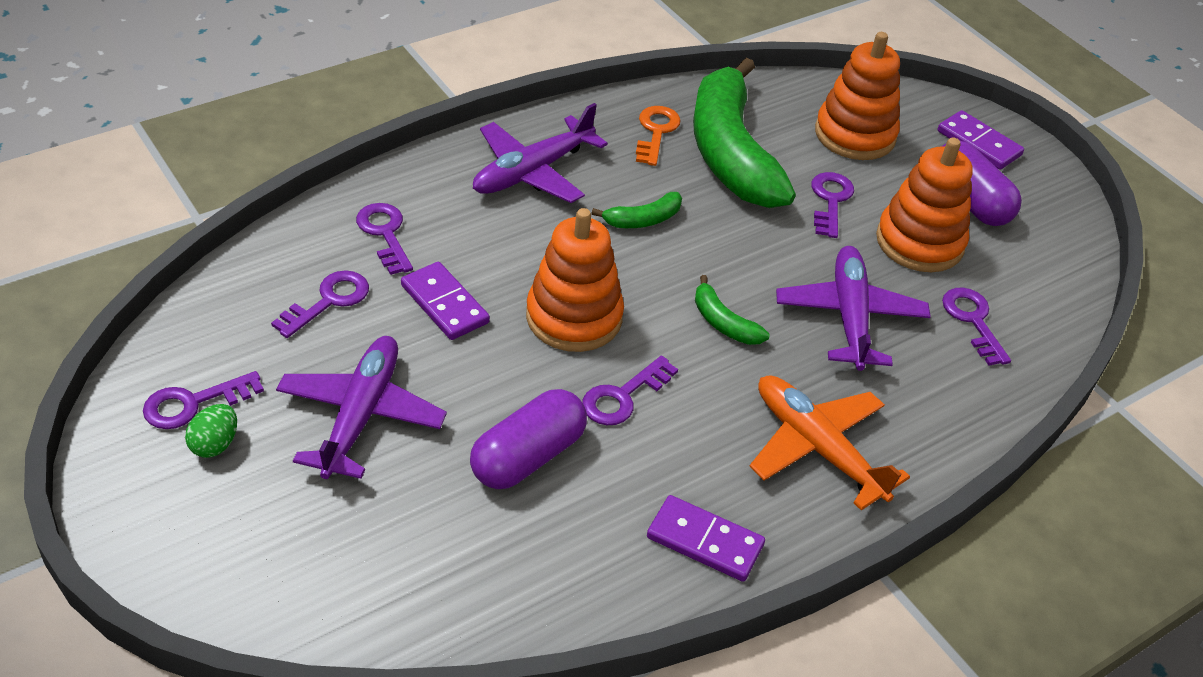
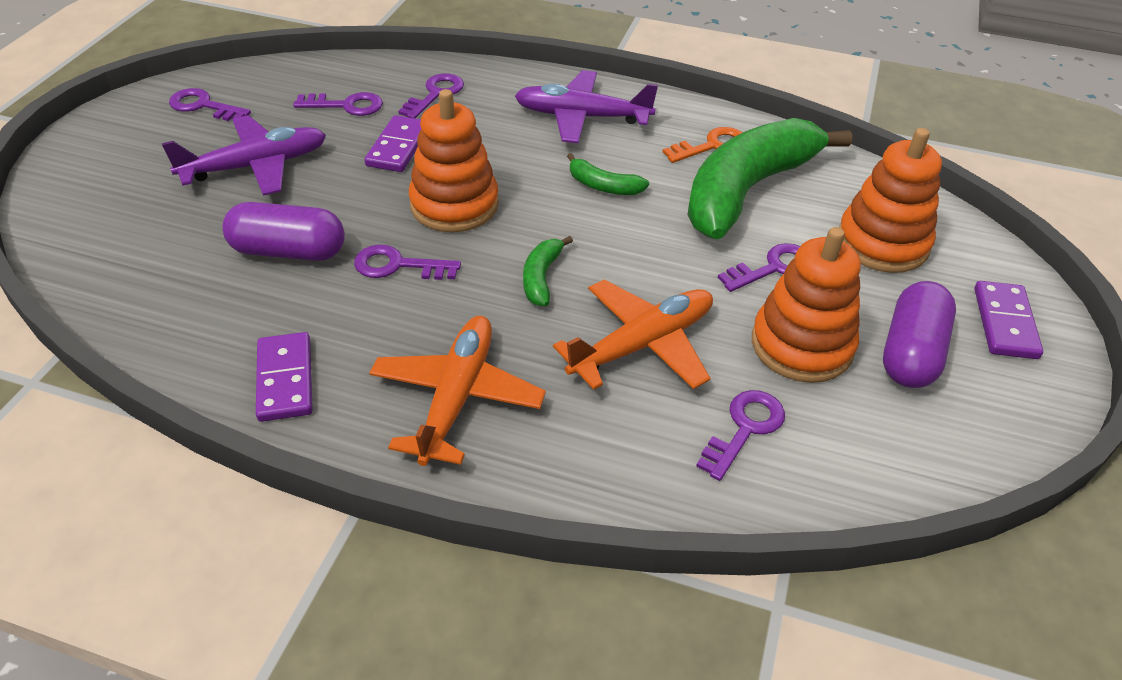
camera: 55 degrees right, 0 degrees up
green egg [185,404,237,458] -> none
purple plane [776,246,931,371] -> orange plane [553,279,713,390]

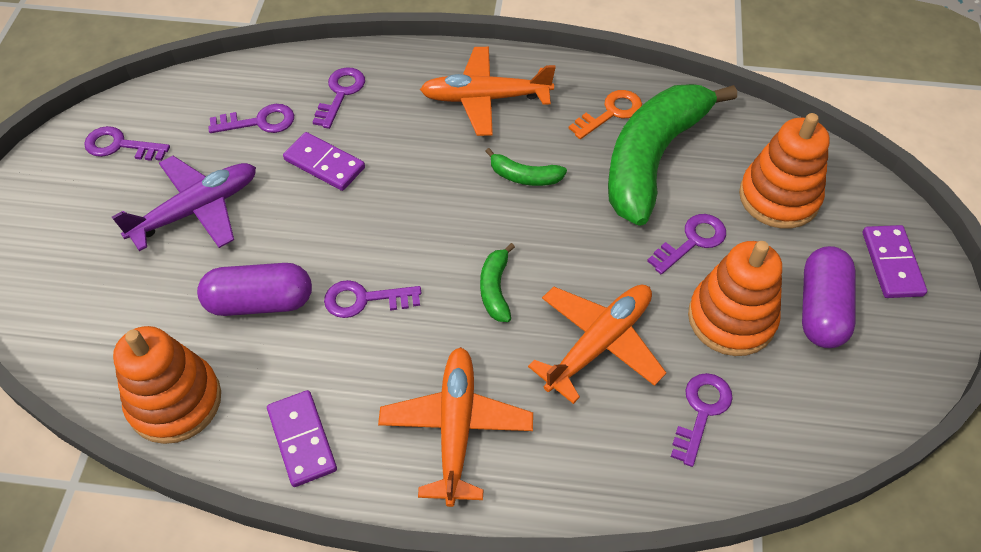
camera: 10 degrees left, 10 degrees up
purple domino [365,115,421,172] -> purple domino turned 60 degrees counterclockwise [283,132,365,191]
orange stacking toy [409,89,499,232] -> orange stacking toy moved to [113,326,221,444]
purple plane [515,70,658,143] -> orange plane [420,47,556,136]

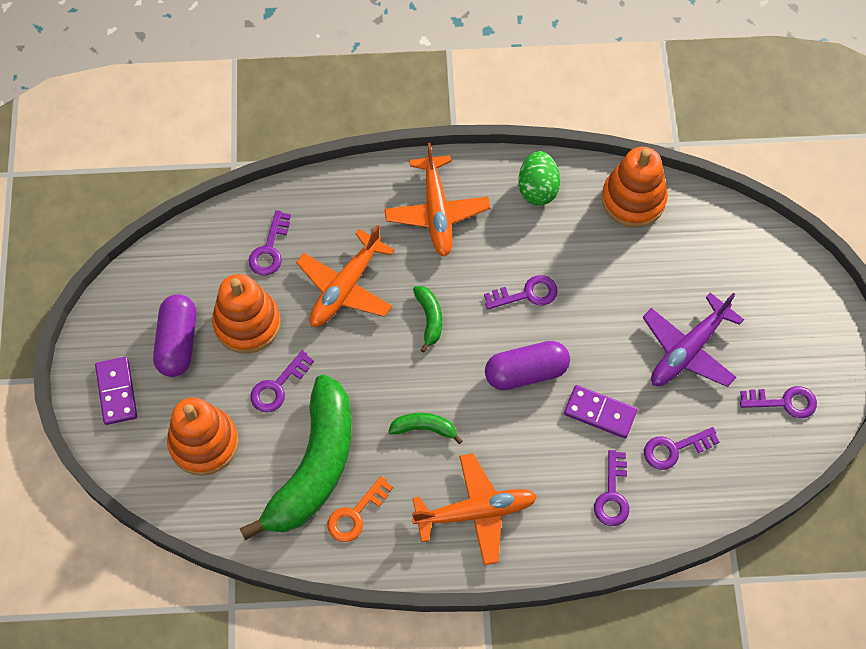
camera: 170 degrees right, 10 degrees up
purple capsule [197,263,312,316] -> purple capsule moved to [485,341,570,390]
purple domino [267,390,337,487] -> green egg [518,151,560,206]

